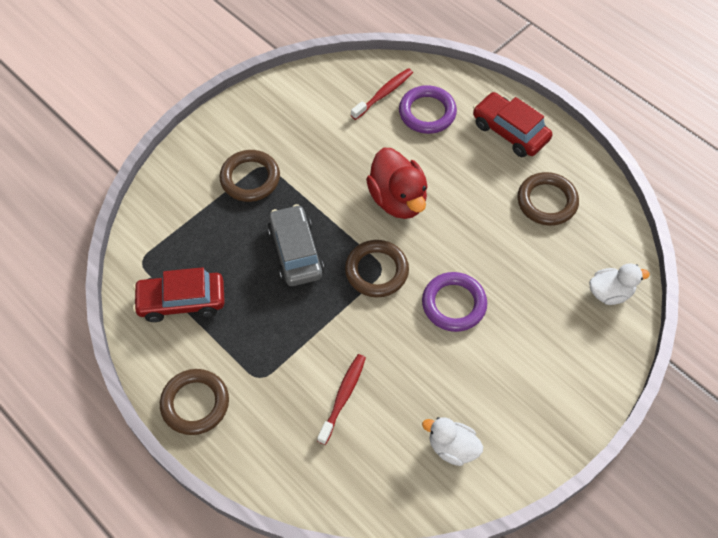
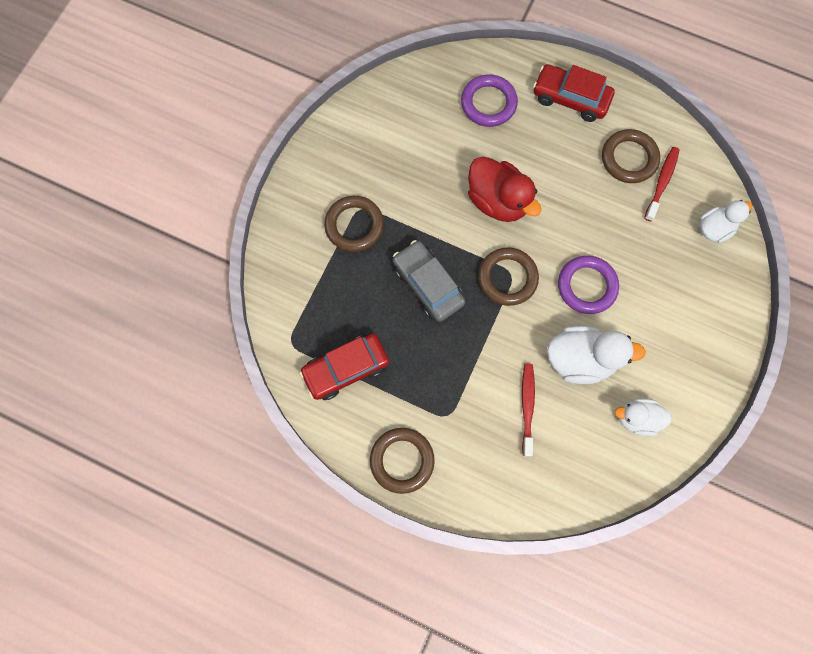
camera: 20 degrees left, 15 degrees up
red toothbrush [351,68,413,120] -> red toothbrush moved to [644,147,680,221]
none -> white duck [547,325,646,384]

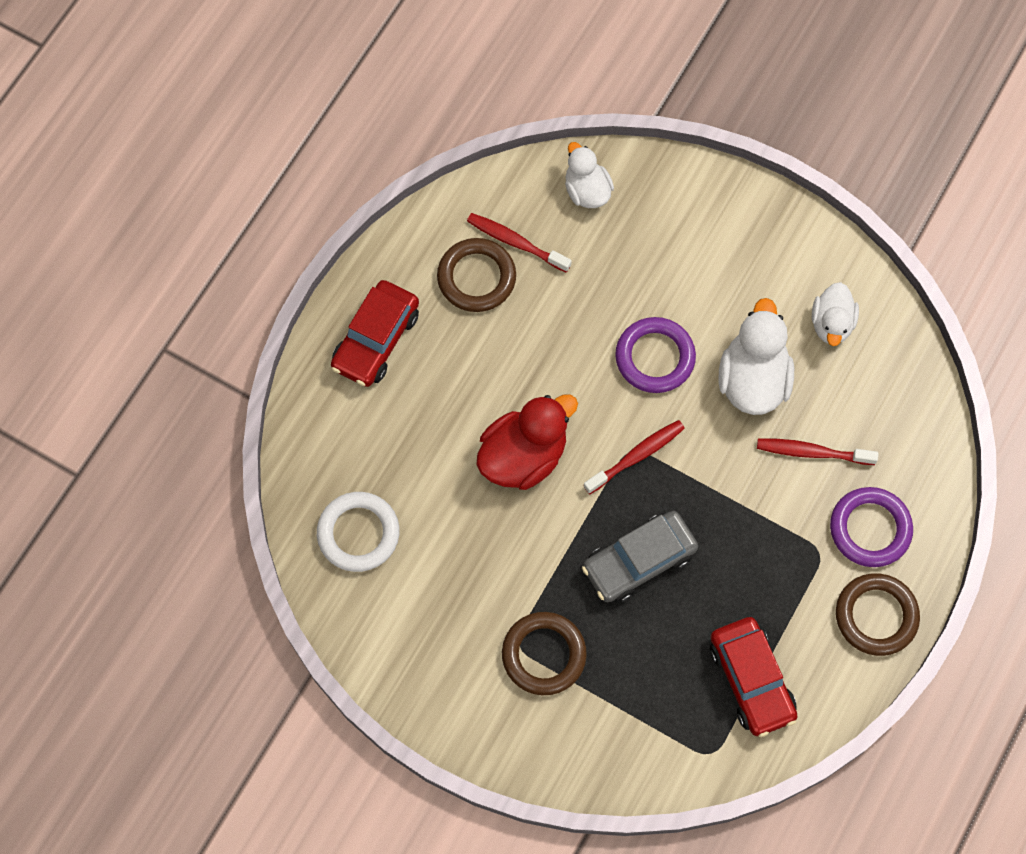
camera: 85 degrees left, 5 degrees down
purple ring [461,74,518,127] -> purple ring moved to [830,487,913,567]
brown ring [478,248,539,306] -> red toothbrush [584,420,685,494]
none -> white ring [317,492,399,572]

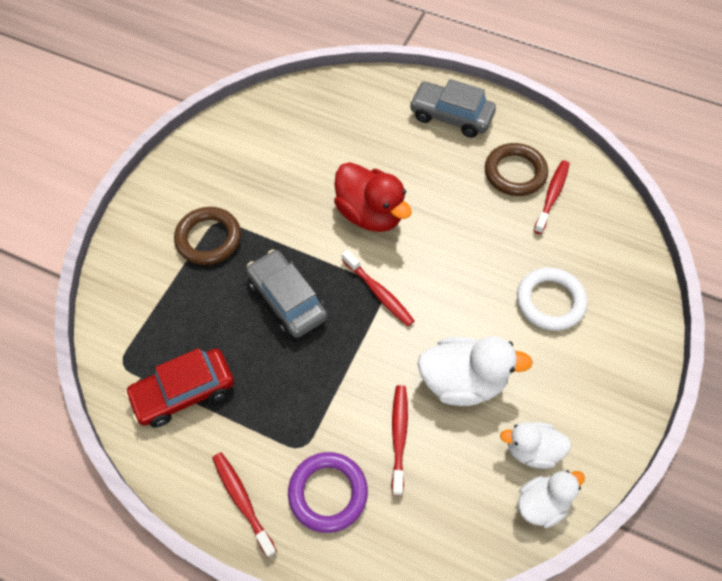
camera: 85 degrees right, 10 degrees down
white ring [317,492,399,572] -> white ring moved to [517,267,587,331]
red car [331,280,419,387] -> grey car [409,79,496,138]
white duck [565,142,614,208] -> white duck moved to [518,470,585,528]
purple ring [615,317,696,393] -> none
brown ring [836,573,920,656] -> red toothbrush [212,452,277,558]

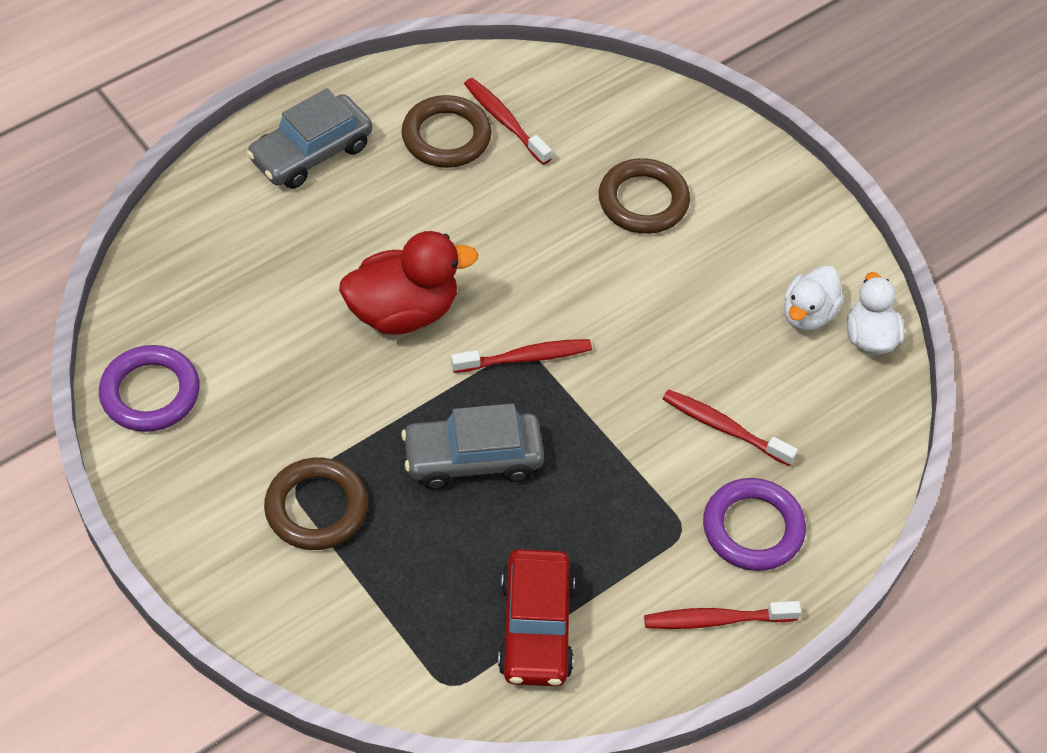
camera: 65 degrees left, 5 degrees down
white duck [418,336,533,406] -> none
white ring [517,267,587,331] -> brown ring [599,158,690,234]
none -> purple ring [99,345,200,432]

